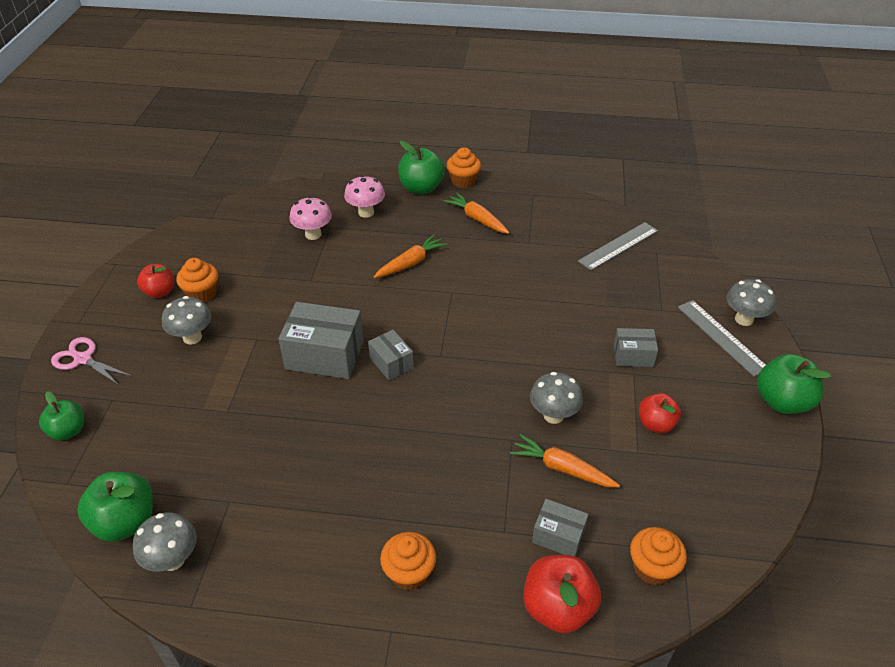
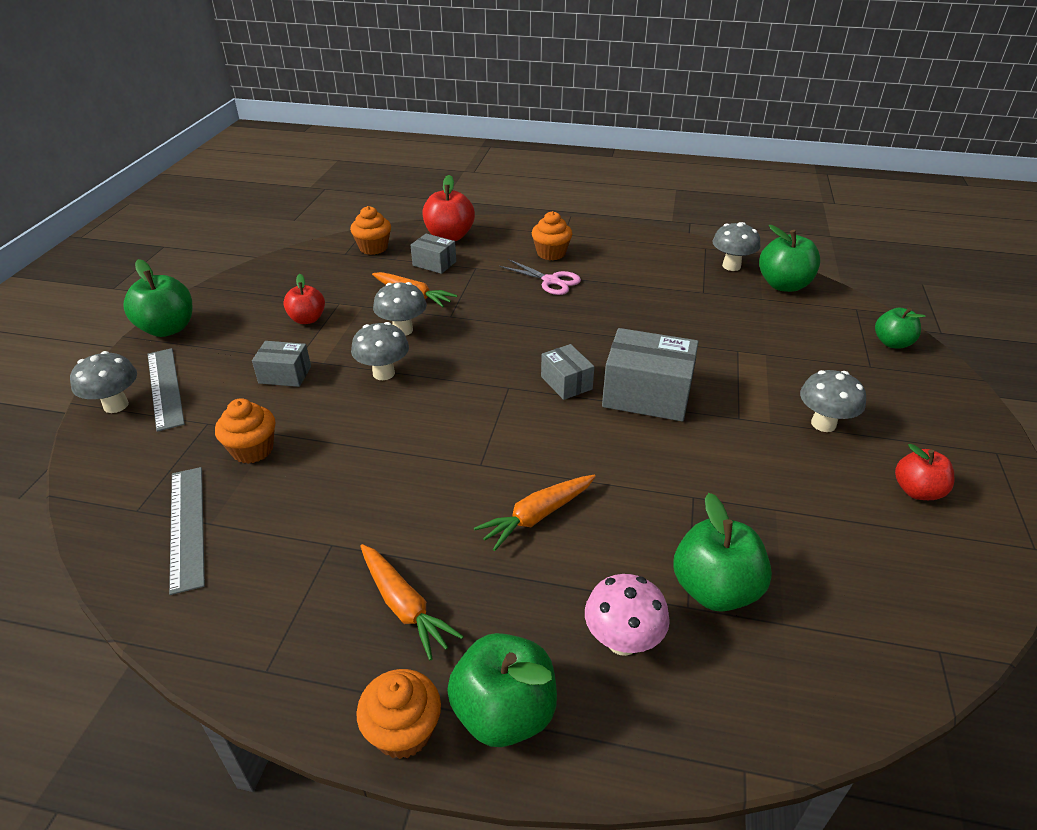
camera: 175 degrees left, 5 degrees down
pink scissors [51,337,132,386] -> pink scissors moved to [499,259,581,295]
orange cupcake [176,258,218,303] -> orange cupcake moved to [215,398,275,464]
pink mushroom [290,196,332,240] -> green apple [673,493,772,612]
grey ruler [578,222,658,271] -> grey ruler turned 75 degrees counterclockwise [169,467,205,595]
none -> grey mushroom [351,322,409,380]

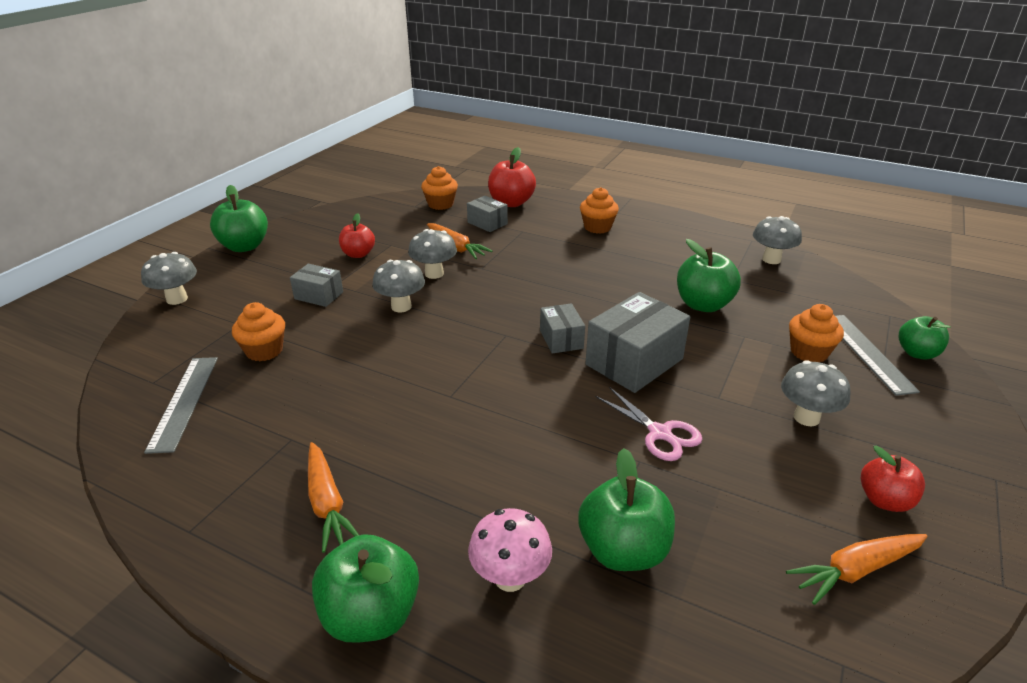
camera: 15 degrees right, 5 degrees down
grey ruler [148,348,185,432] -> grey ruler moved to [836,315,920,396]
orange cupcake [356,669,441,759] -> orange cupcake moved to [789,304,844,362]
orange carrot [474,475,596,551] -> orange carrot moved to [786,534,928,605]
pink scissors [499,259,581,295] -> pink scissors moved to [595,387,702,461]
grey box [602,328,699,422] -> grey box turned 75 degrees counterclockwise [585,292,690,393]
green apple [759,225,820,292] -> green apple moved to [677,239,741,312]

